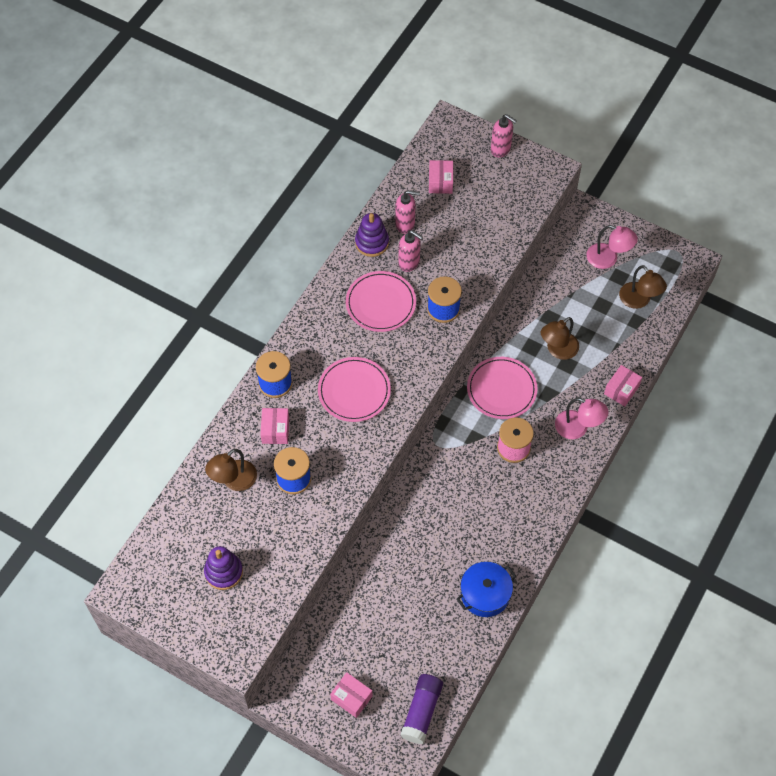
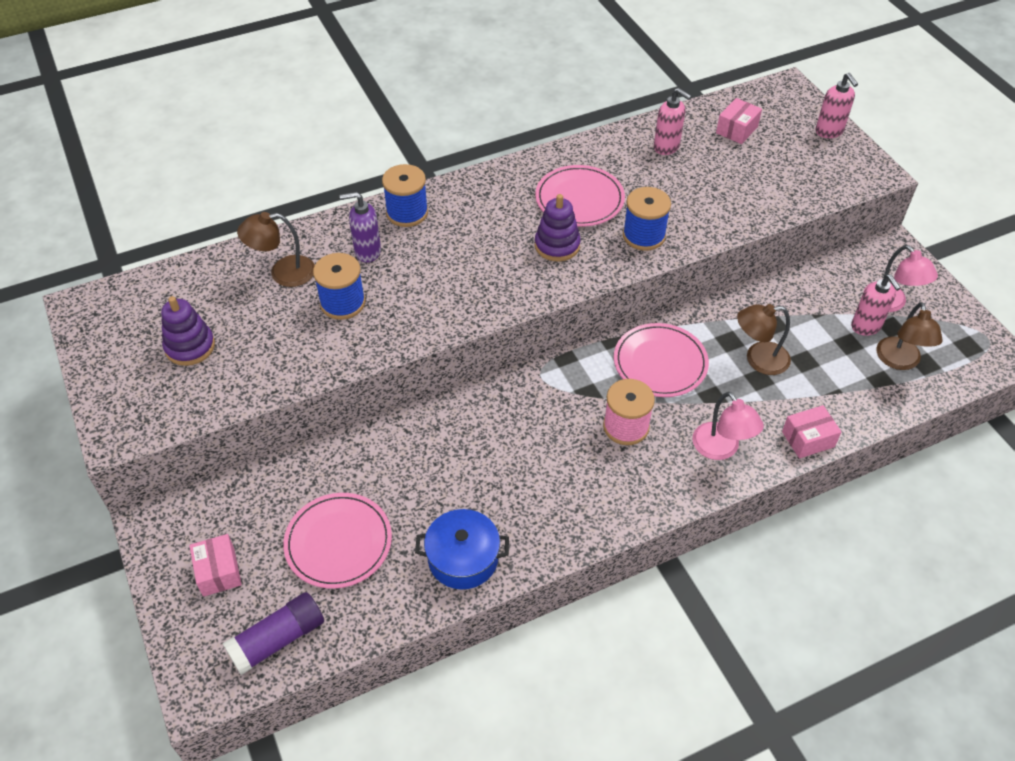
camera: 35 degrees right, 10 degrees down
pink box [260,408,289,444] -> purple soap dispenser [340,192,381,263]
pink plate [318,357,391,422] -> pink plate moved to [283,493,392,589]
purple stacking toy [355,213,389,257] -> purple stacking toy moved to [535,194,581,262]
pink soap dispenser [398,230,423,272] -> pink soap dispenser moved to [851,274,901,336]

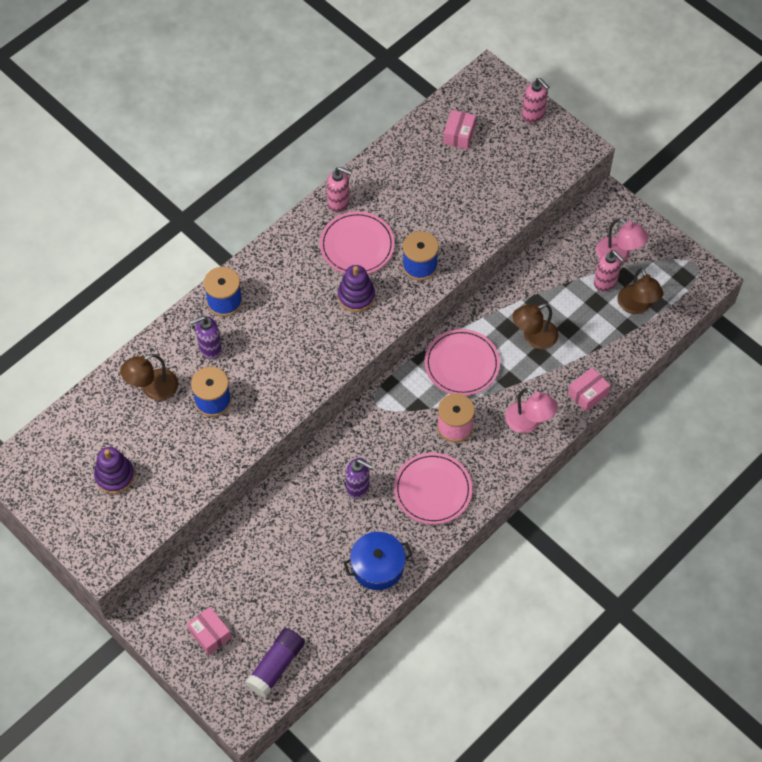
camera: 20 degrees left, 10 degrees up
pink plate [283,493,392,589] -> pink plate moved to [394,453,472,524]
pink soap dispenser [654,88,691,155] -> pink soap dispenser moved to [327,167,352,213]
none -> purple soap dispenser [346,458,373,499]

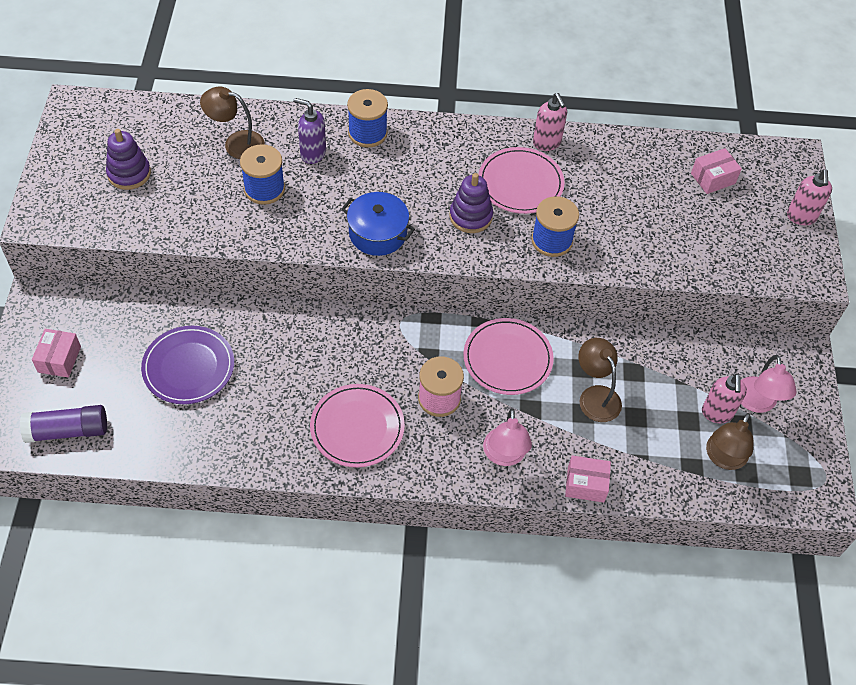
camera: 45 degrees right, 5 degrees down
blue pot [343,532,412,590] -> blue pot moved to [341,192,415,256]
purple soap dispenser [346,458,373,499] -> none
brown lamp [513,303,558,349] -> brown lamp turned 45 degrees clockwise [578,338,622,422]
none -> purple plate [141,326,234,404]

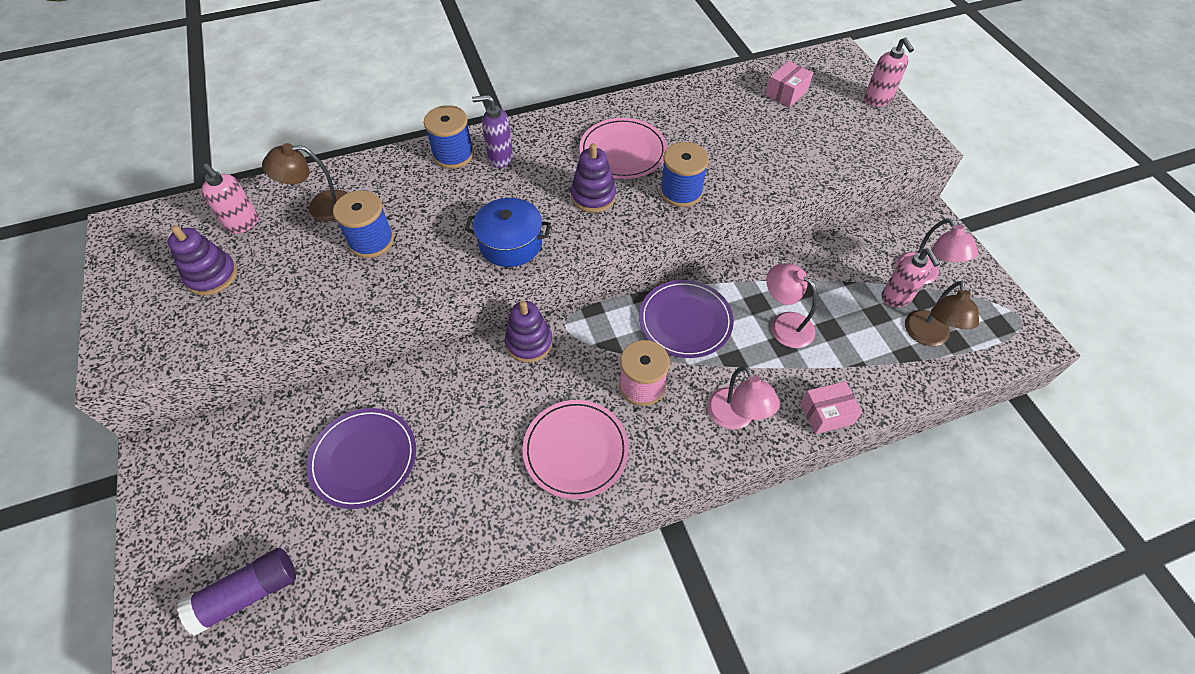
camera: 20 degrees left, 0 degrees up
pink box [32,329,81,378] -> none
purple soap dispenser [293,98,326,164] -> purple soap dispenser moved to [472,95,513,168]
pink plate [463,318,554,395] -> purple plate [639,280,734,358]
pink soap dispenser [533,93,567,151] -> pink soap dispenser moved to [201,164,258,234]
brown lamp [578,338,622,422] -> pink lamp [766,264,817,348]
none -> purple stacking toy [505,301,553,363]

